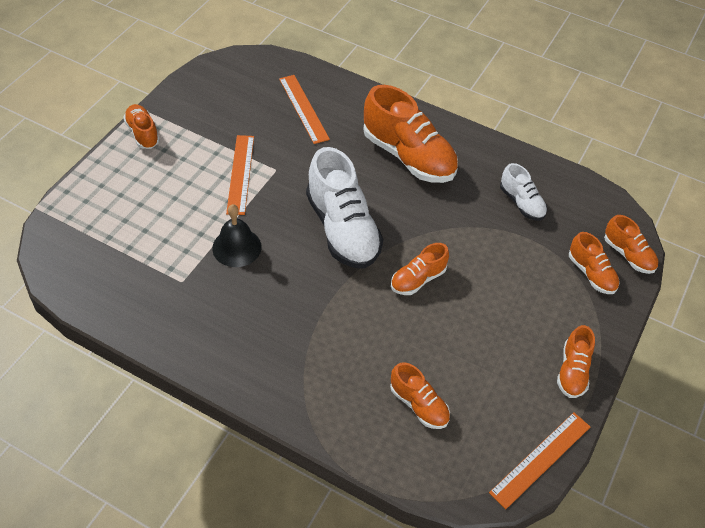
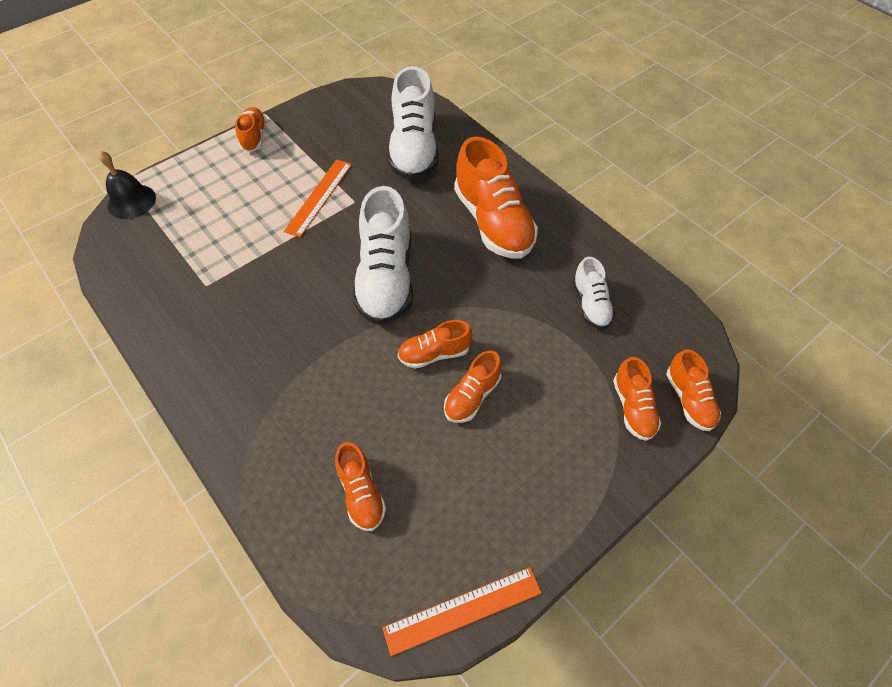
camera: 25 degrees right, 5 degrees up
black bell [212,204,262,267] -> black bell moved to [99,151,156,219]
orange ruler [279,75,330,144] -> white shoe [387,66,439,180]
orange shoe [557,325,595,398] -> orange shoe moved to [444,351,502,423]

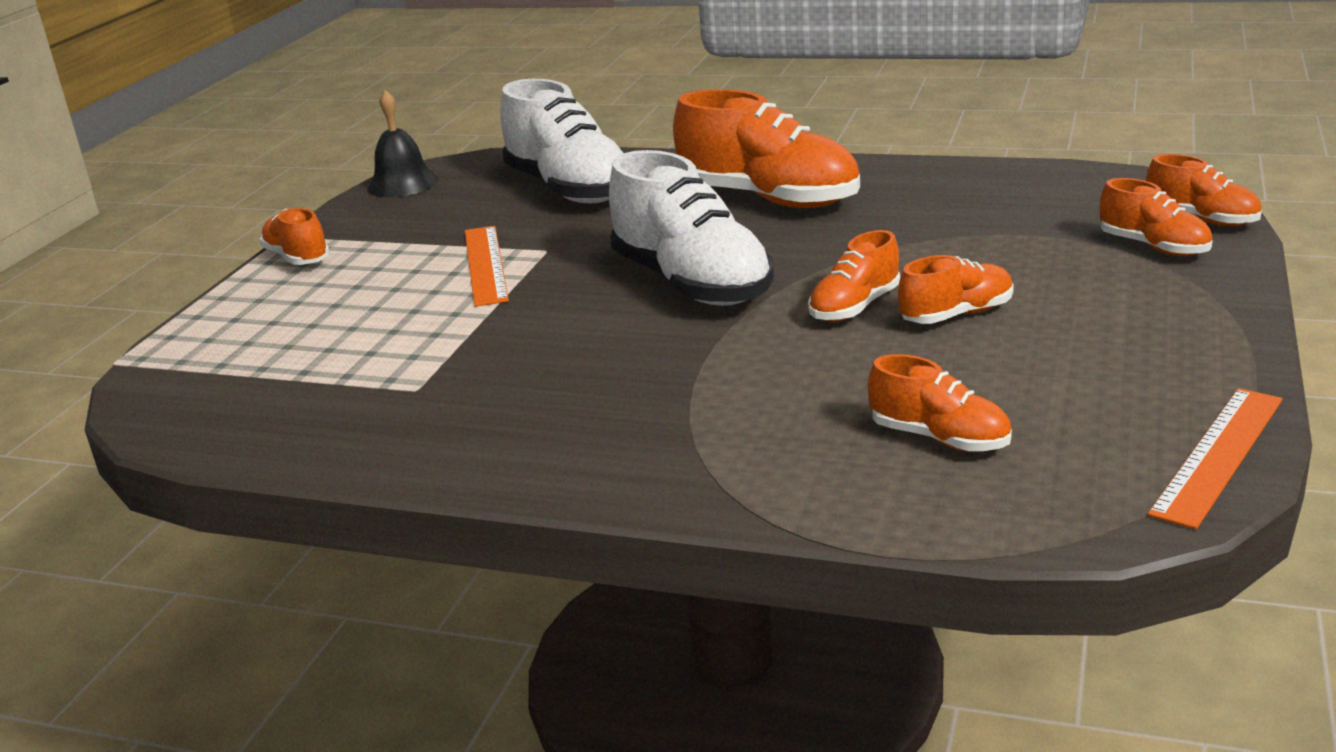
camera: 30 degrees left, 30 degrees down
black bell [99,151,156,219] -> black bell moved to [367,90,438,197]
orange shoe [444,351,502,423] -> orange shoe turned 120 degrees counterclockwise [898,255,1014,324]
white shoe [573,257,615,329] -> none

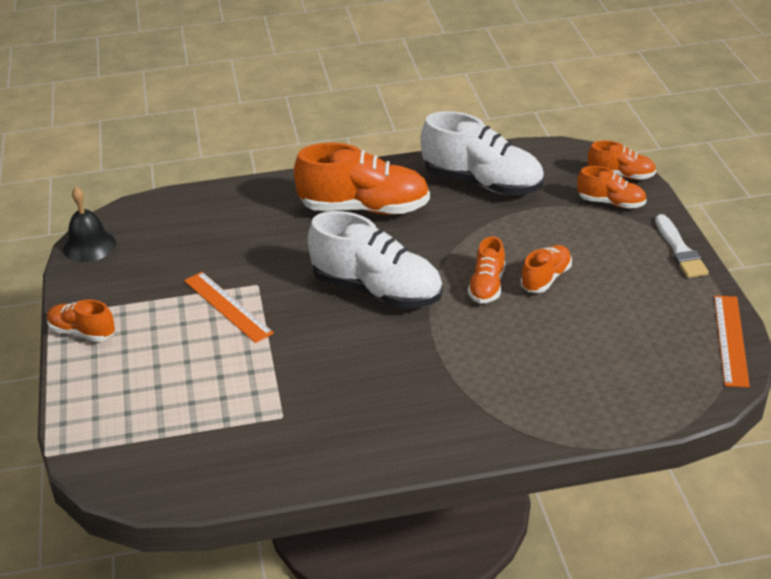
camera: 30 degrees left, 10 degrees up
white shoe [500,79,624,203] -> white shoe moved to [421,111,544,195]
orange shoe [868,354,1012,452] -> none
none -> white brush [655,214,709,278]

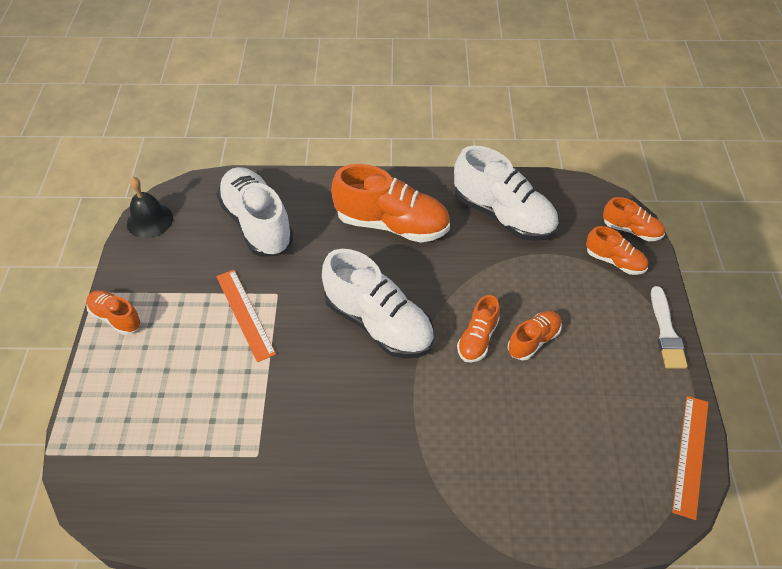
camera: 10 degrees right, 15 degrees up
none -> white shoe [217,167,294,257]

